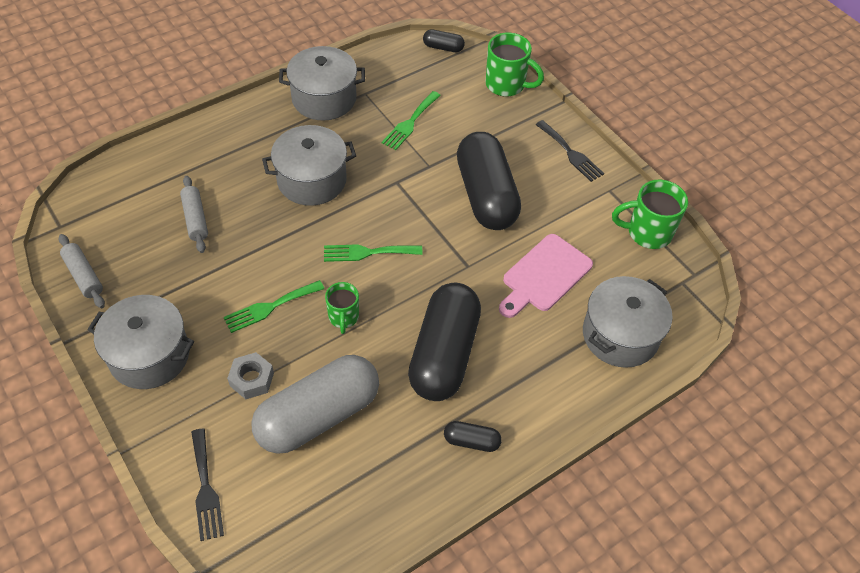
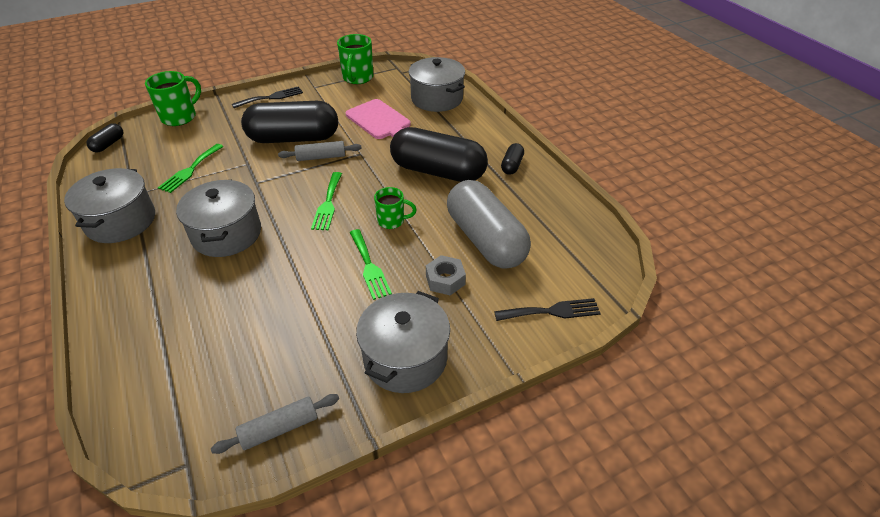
camera: 80 degrees left, 10 degrees down
grey rolling pin [180,176,208,253] -> grey rolling pin moved to [278,141,362,161]
green fork [382,91,441,150] -> green fork turned 75 degrees clockwise [158,144,224,193]

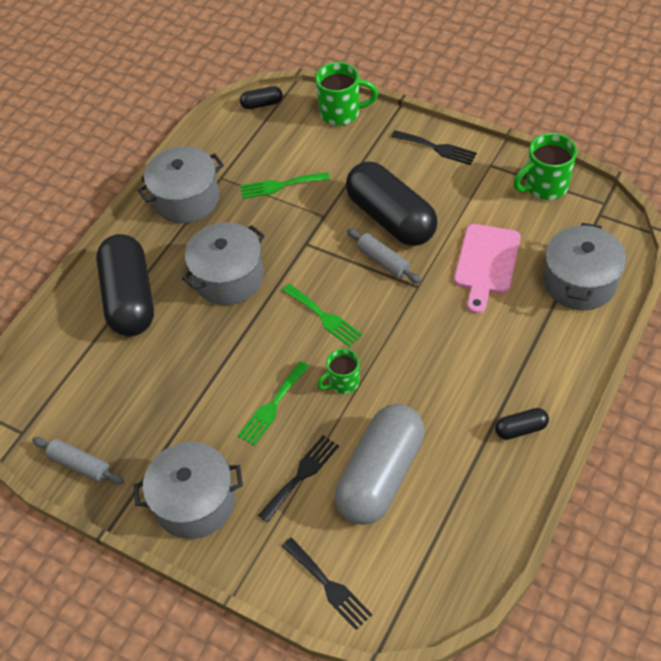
camera: 60 degrees right, 10 degrees up
green fork [311,172,342,230] -> green fork turned 105 degrees counterclockwise [282,284,362,347]
green mug [374,187,417,229] -> green mug turned 90 degrees clockwise [317,348,360,394]
black capsule [390,127,488,182] -> black capsule moved to [96,234,154,337]
grey nut [426,255,466,295] -> black fork [258,435,339,523]

